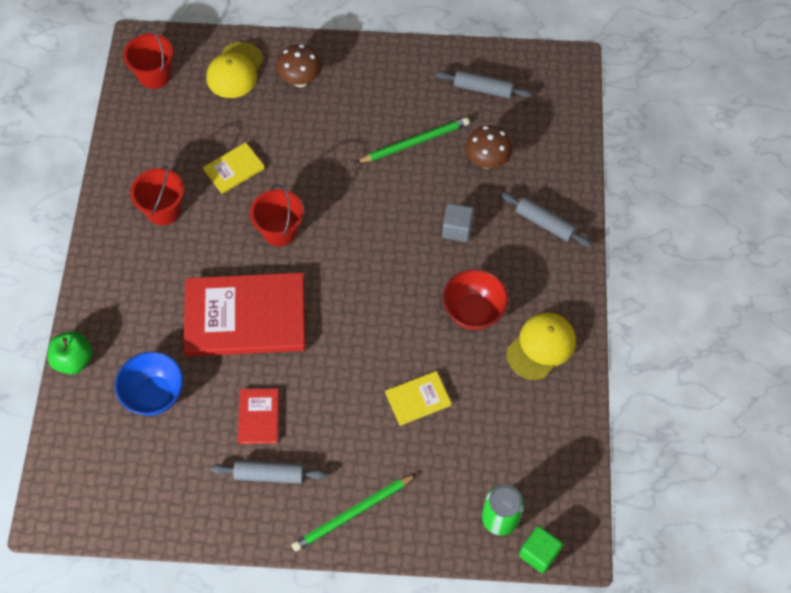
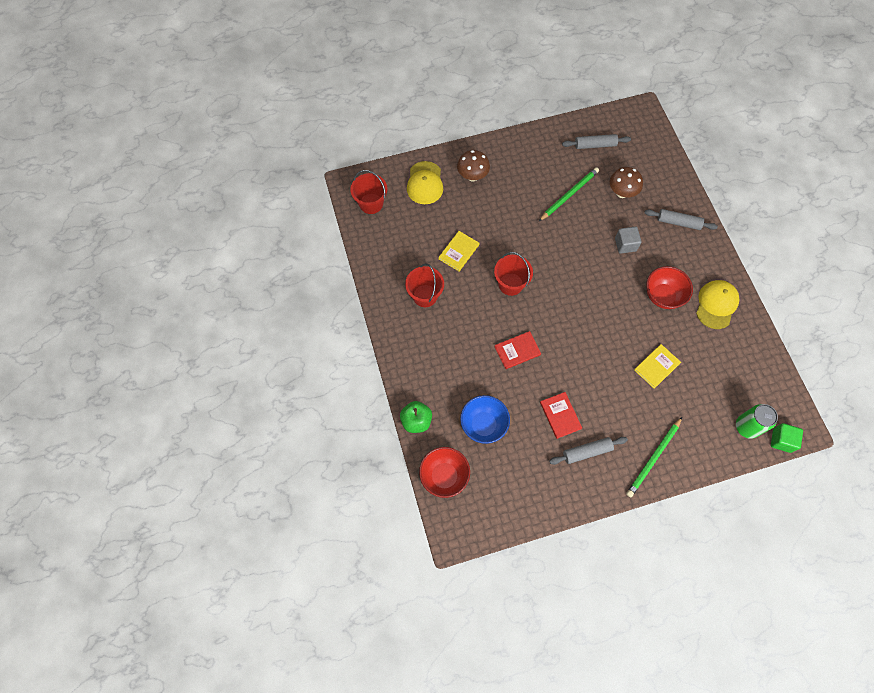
camera: 20 degrees left, 5 degrees up
red book [183,273,305,357] -> red book [495,331,541,369], size x0.46
none -> red bowl [419,447,470,498]

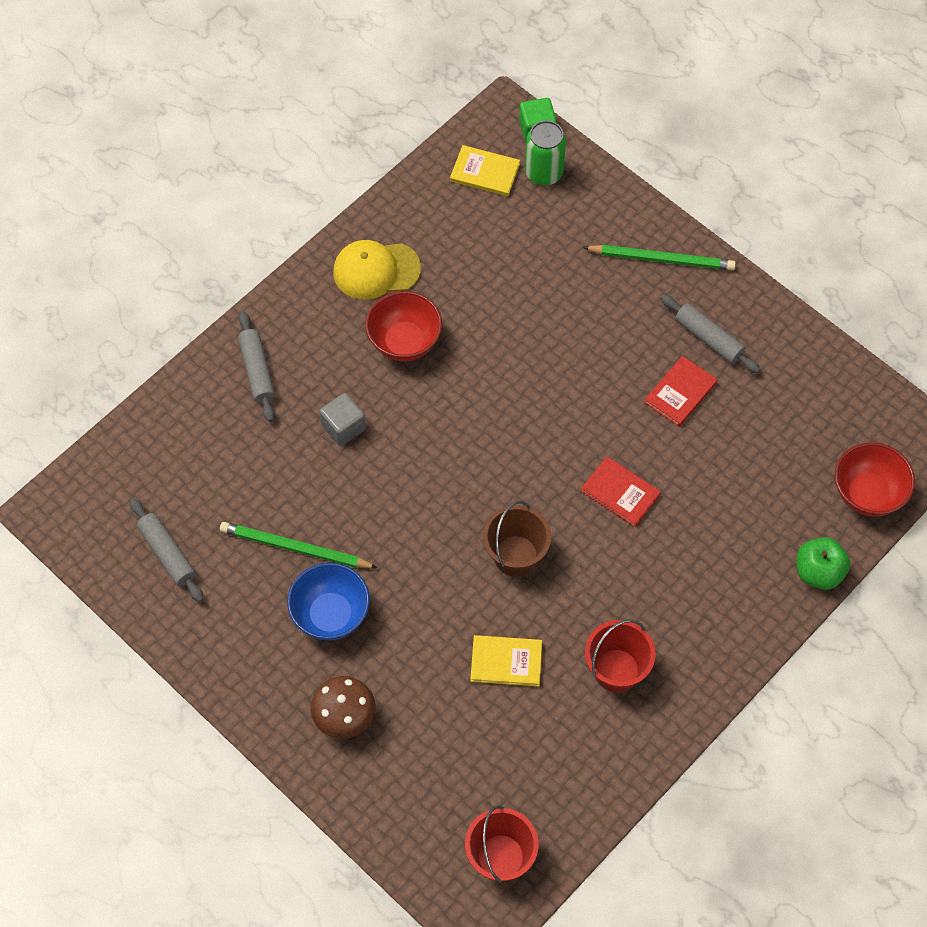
camera: 120 degrees left, 5 degrees down
yellow cap [407,161,443,204] -> none
blue bowl [460,395,510,444] -> blue bowl moved to [287,563,370,641]
red bucket [494,252,533,296] -> brown bucket [483,501,551,577]
brown mushroom [610,167,643,198] -> none
yellow book [634,344,681,389] -> yellow book moved to [450,145,520,196]

